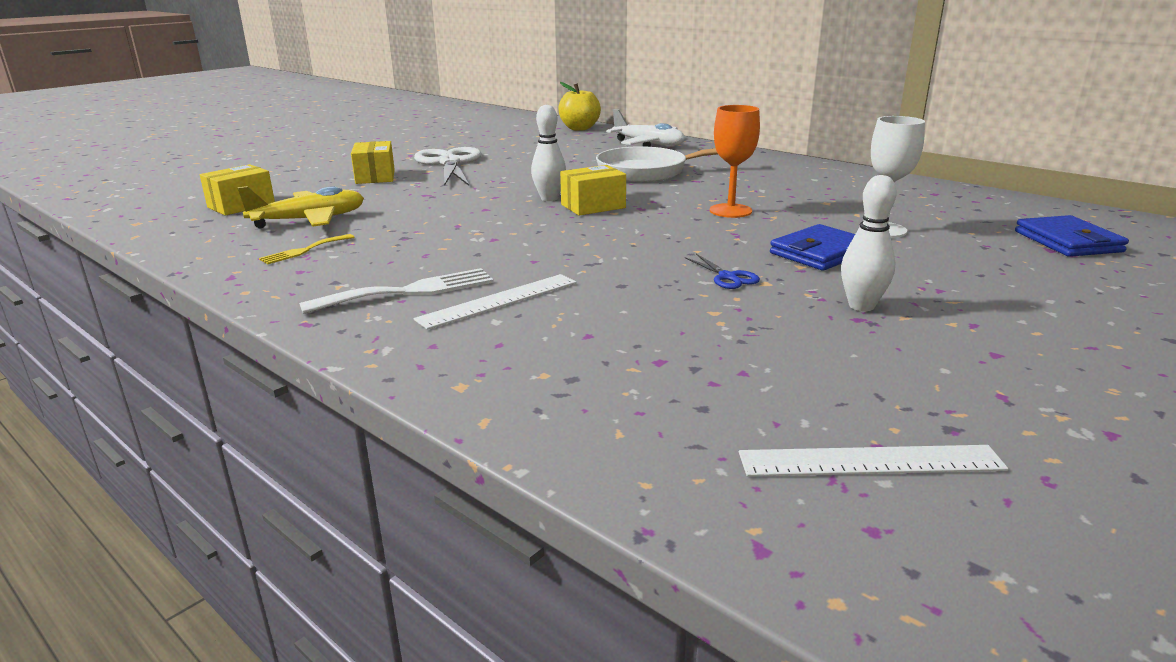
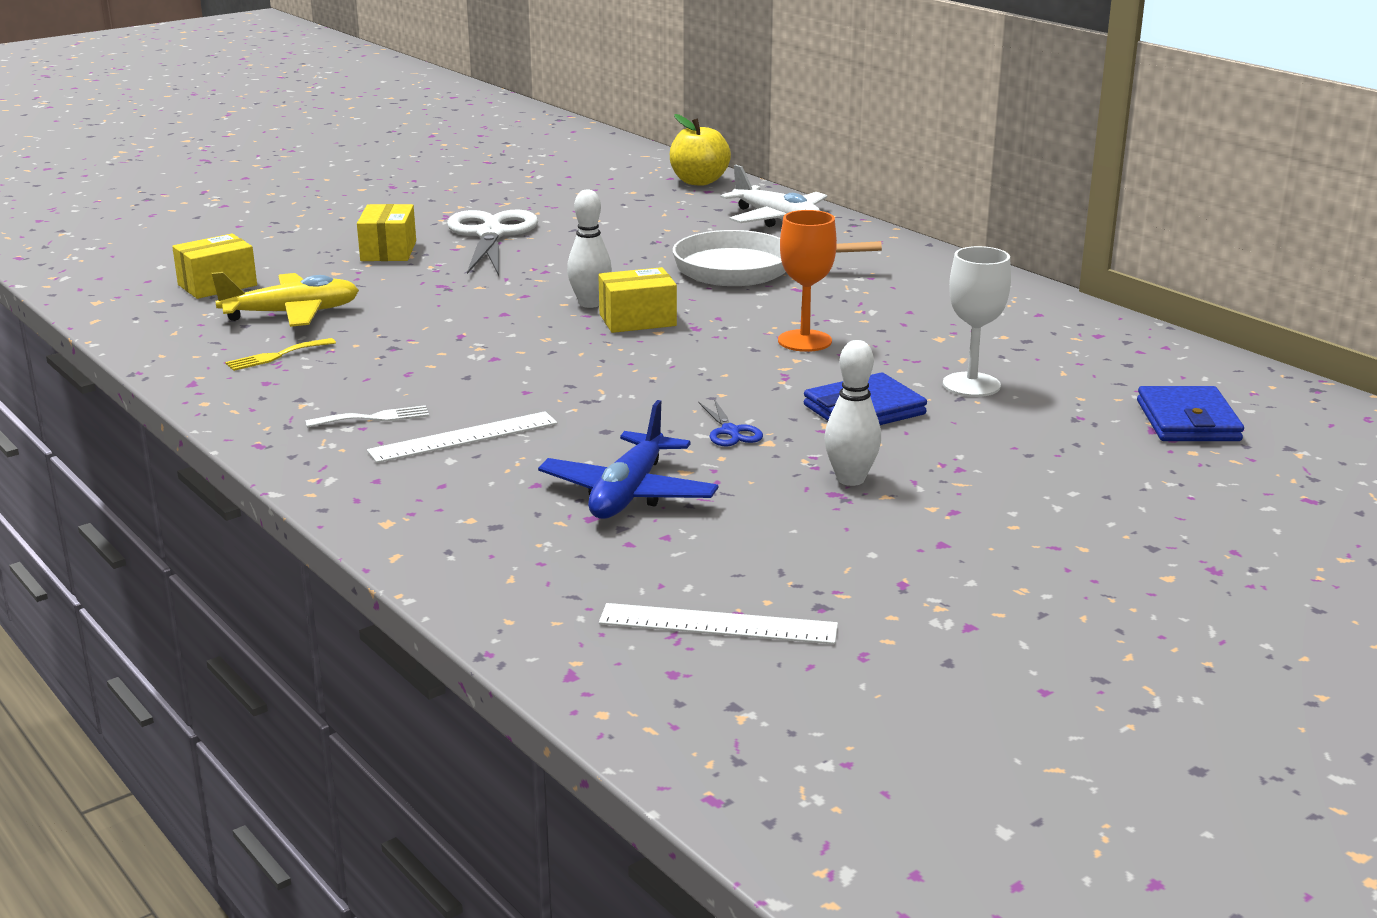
camera: 10 degrees right, 0 degrees up
white fork [299,268,494,314] -> white fork [306,405,429,428], size x0.59
none -> blue plane [538,400,719,519]

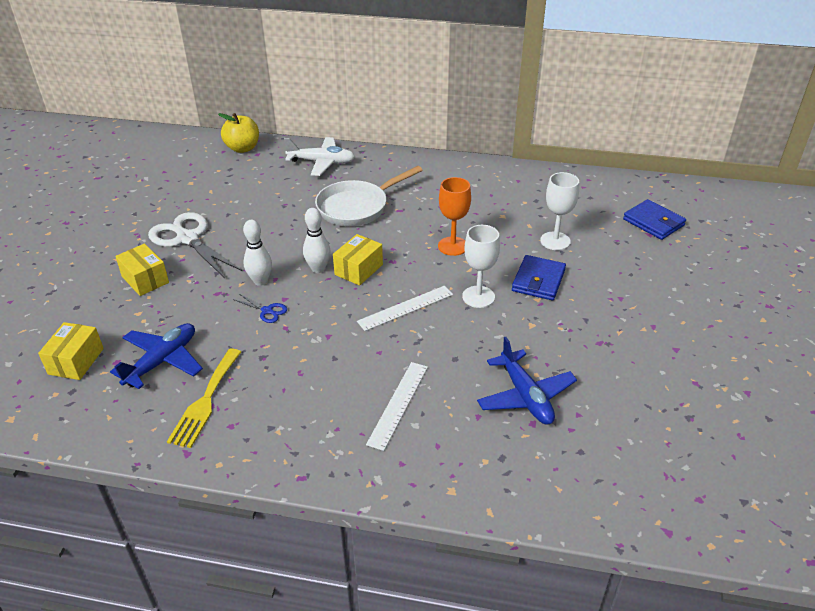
camera: 40 degrees left, 15 degrees up
yellow plane [212,272,359,327] -> blue plane [110,323,203,389]
yellow fork [225,338,336,371] -> yellow fork [167,349,241,448], size x1.71
white fork [306,405,429,428] -> none
white ruler [599,603,838,644] -> white ruler moved to [357,286,453,331]
blue scissors [699,399,763,446] -> blue scissors moved to [233,294,287,323]
white bowling pin [824,340,881,486] -> white bowling pin moved to [243,220,272,286]
none -> white goblet [462,225,500,308]

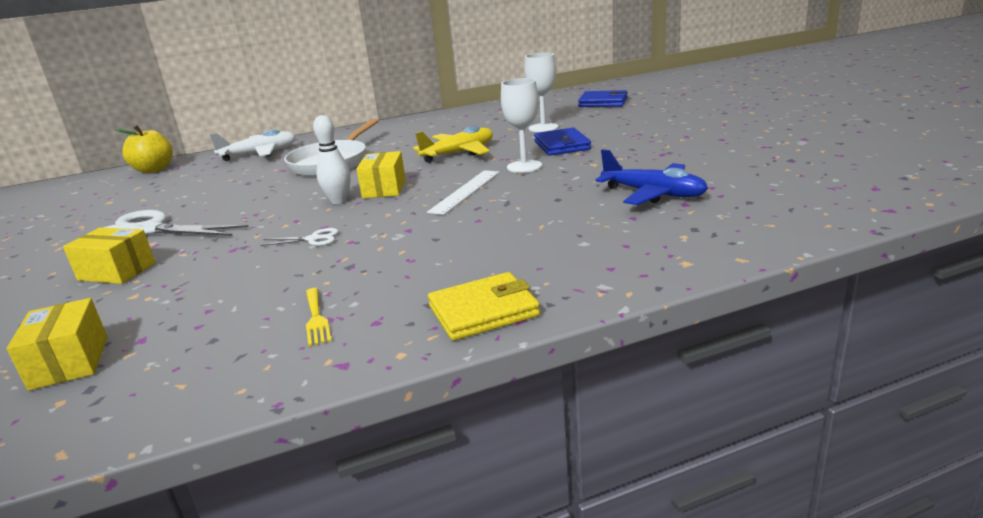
camera: 30 degrees left, 15 degrees down
blue plane [110,323,203,389] -> none
yellow fork [167,349,241,448] -> yellow fork [306,288,331,346], size x0.59
blue scissors [233,294,287,323] -> white scissors [260,228,339,246]
white bowling pin [243,220,272,286] -> none
white ruler [366,362,428,451] -> none
orange goblet [438,177,471,256] -> yellow plane [413,126,493,163]
none -> yellow wallet [428,272,540,341]

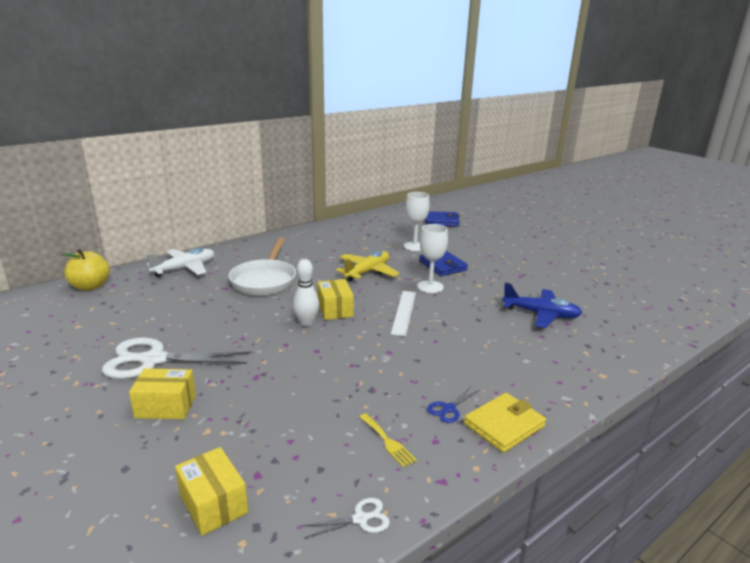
camera: 20 degrees left, 0 degrees up
white scissors [260,228,339,246] -> white scissors moved to [301,498,390,539]
none -> blue scissors [427,386,479,423]

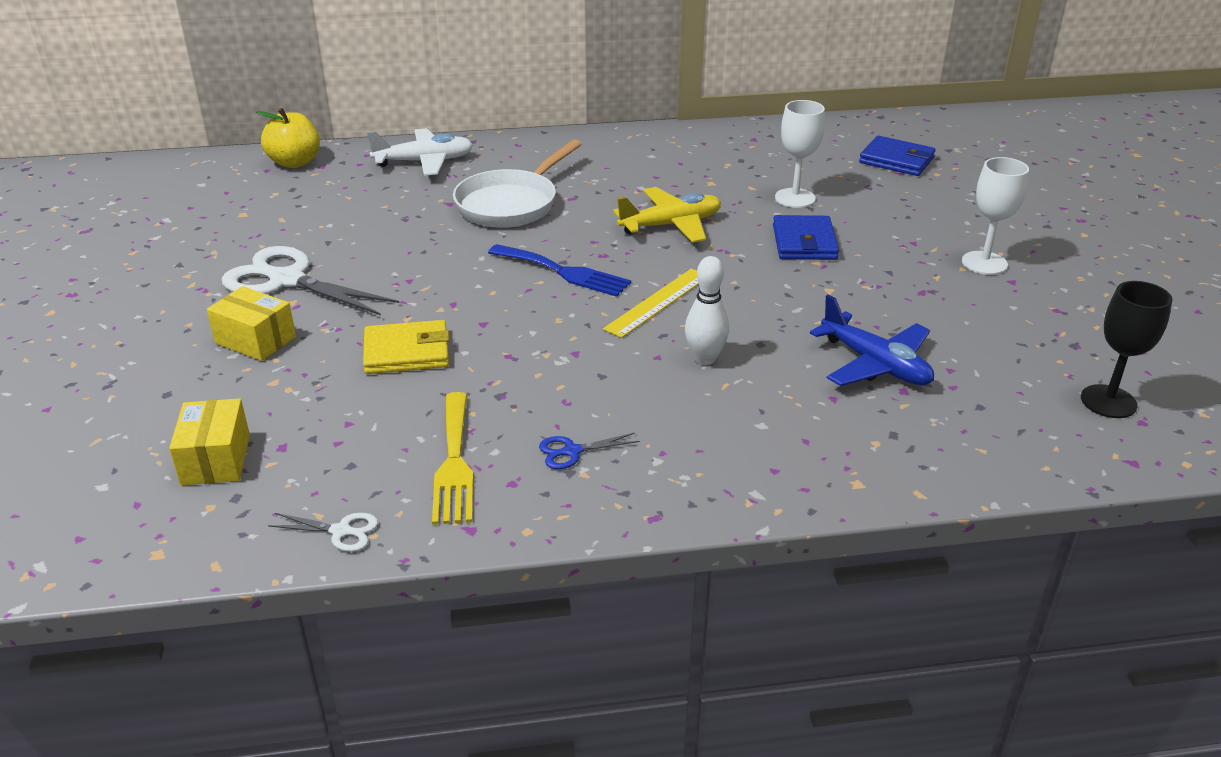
camera: 30 degrees right, 10 degrees up
white bowling pin [293,259,319,326] -> white bowling pin moved to [685,256,729,365]
yellow box [318,279,354,320] -> blue fork [488,244,631,297]
yellow fork [359,413,417,468] -> yellow fork [432,392,473,525], size x1.71
white ruler [391,291,416,336] -> yellow ruler [603,268,699,338]
white goblet [417,224,448,293] -> white goblet moved to [962,157,1029,275]
yellow wallet [464,393,546,453] -> yellow wallet moved to [363,320,449,374]
none -> black goblet [1081,281,1172,418]

